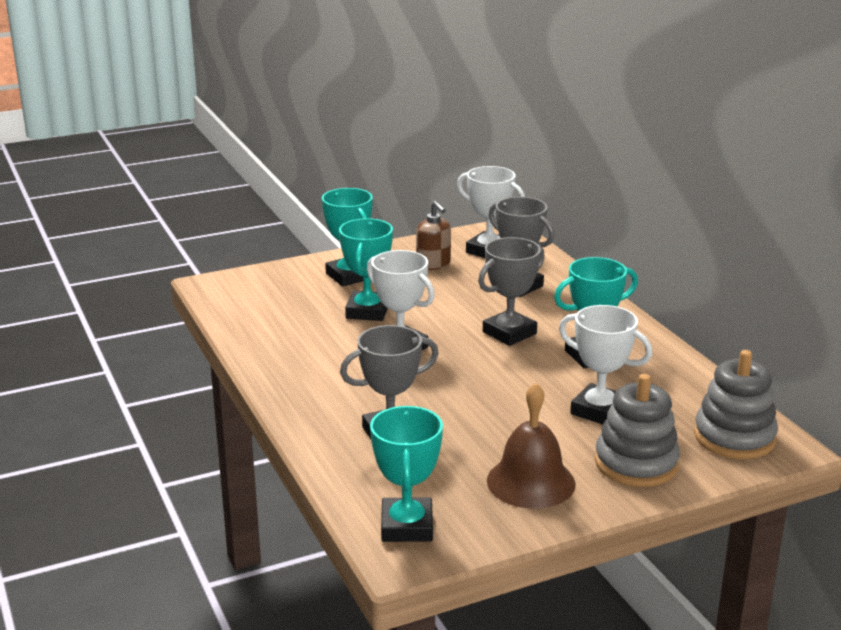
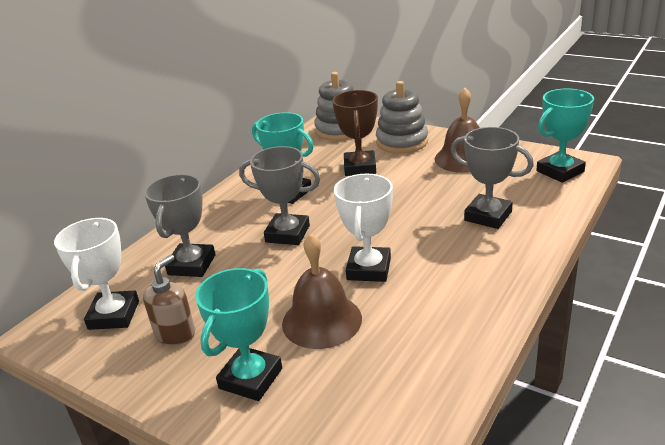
camera: 120 degrees left, 5 degrees up
turquoise trophy [339,218,393,321] -> brown bell [282,234,362,349]
white trophy [559,305,652,424] -> brown trophy [332,90,378,176]

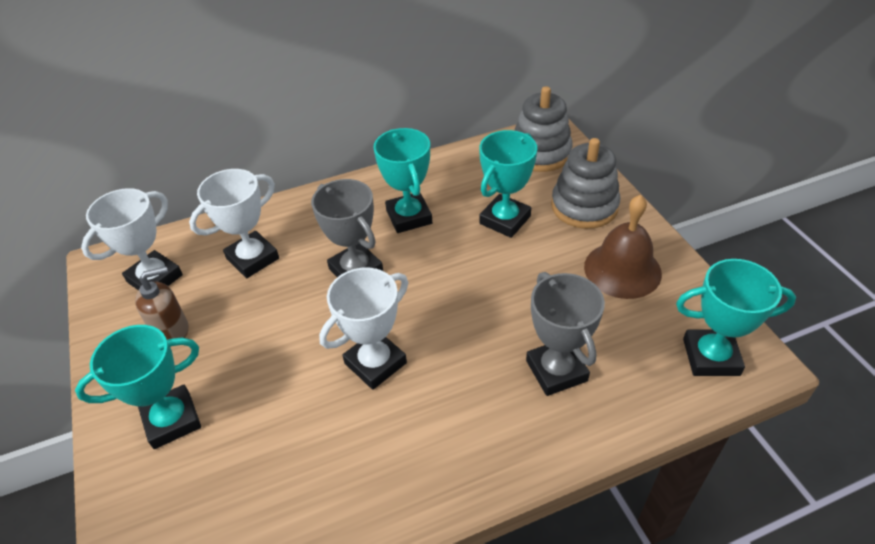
camera: 35 degrees right, 15 degrees up
grey trophy [144,174,216,277] -> white trophy [189,169,279,278]
brown bell [282,234,362,349] -> none
brown trophy [332,90,378,176] -> turquoise trophy [479,130,537,238]

